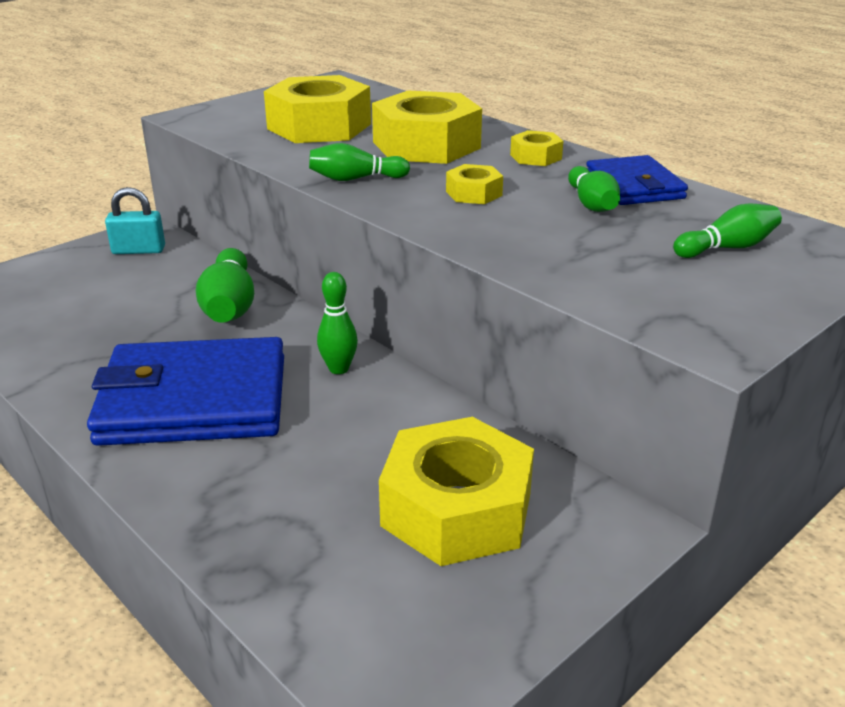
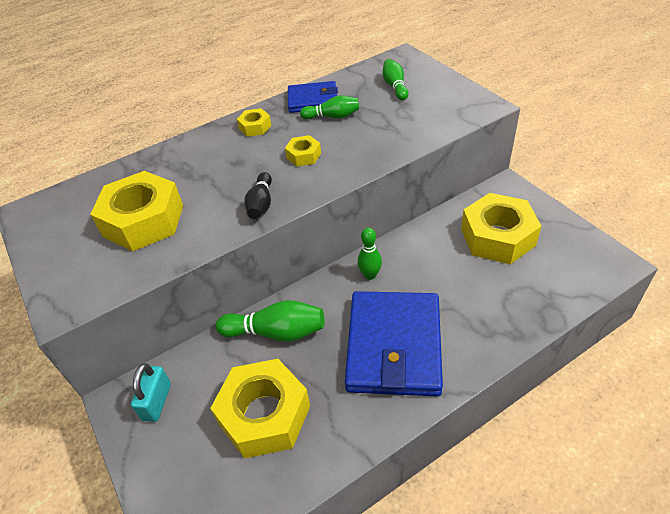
camera: 75 degrees left, 15 degrees up
green bowling pin [309,143,410,181] -> black bowling pin [244,172,272,219]
yellow nut [372,91,482,164] -> yellow nut moved to [210,359,310,459]

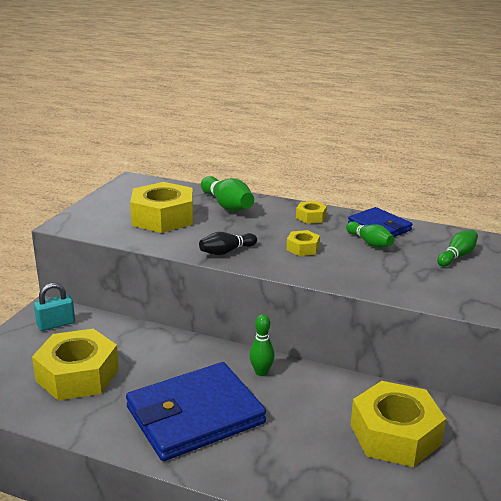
camera: 50 degrees right, 20 degrees down
green bowling pin [216,300,325,342] -> green bowling pin moved to [201,176,254,211]

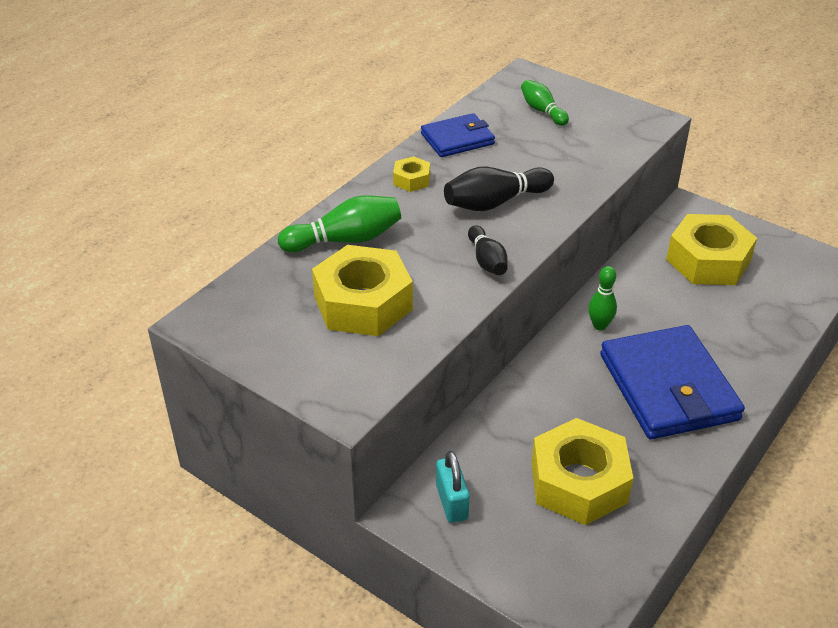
camera: 75 degrees left, 15 degrees up
yellow nut [286,230,320,256] -> black bowling pin [444,166,554,211]
green bowling pin [346,221,395,248] -> none

